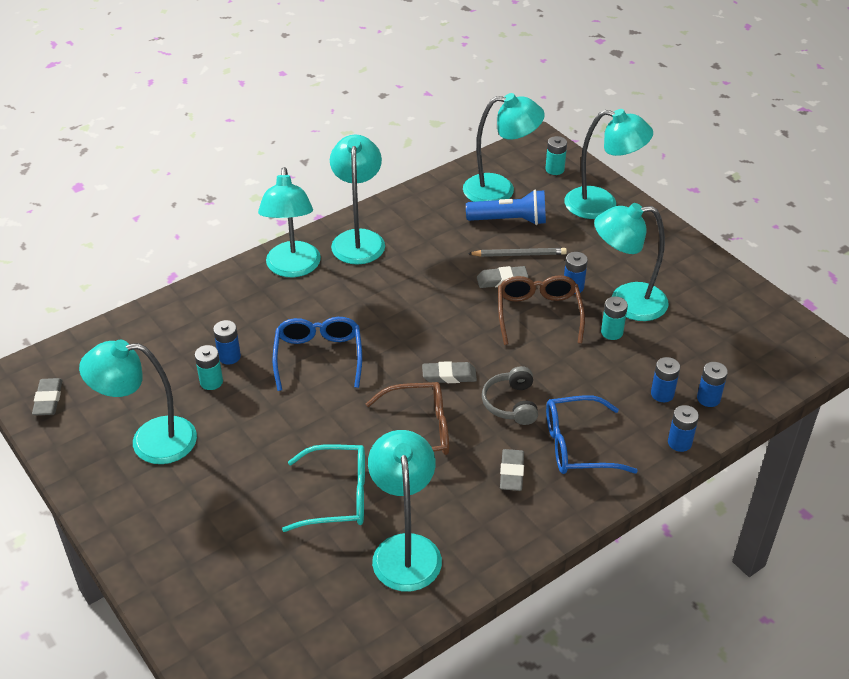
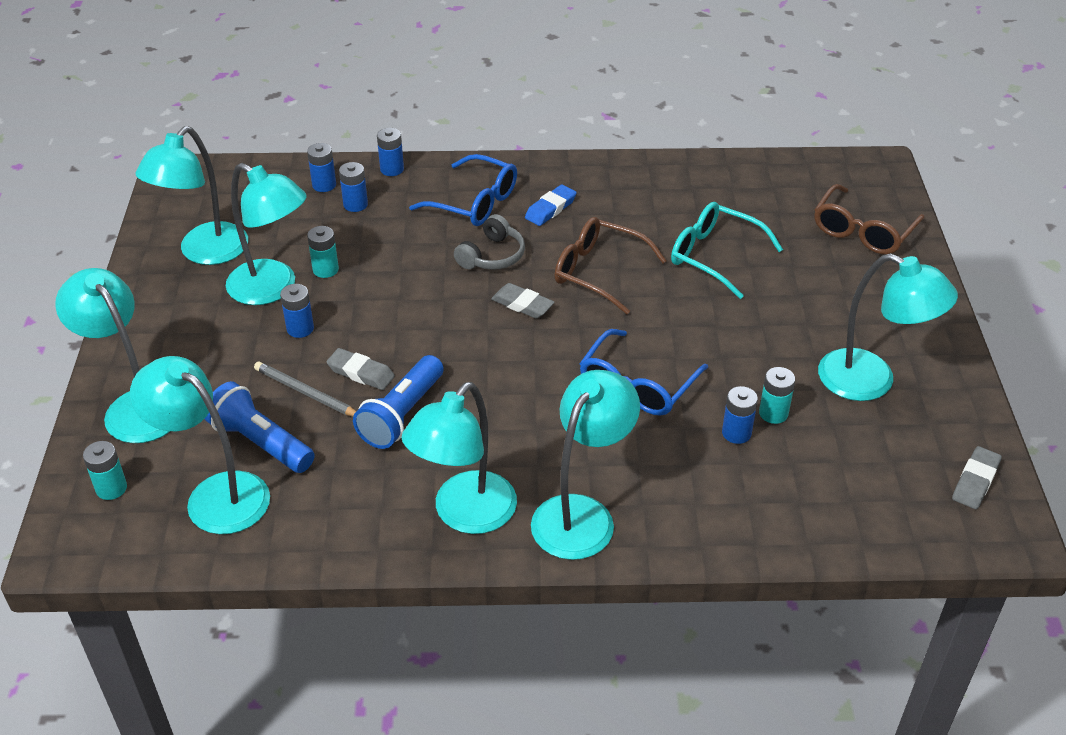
camera: 145 degrees left, 0 degrees up
turquoise lamp [368,430,442,592] -> turquoise lamp moved to [135,126,248,265]
brown glasses [498,275,585,345] -> brown glasses moved to [814,184,925,254]
grey eraser [500,449,524,491] -> blue eraser [525,184,577,226]
none -> blue flashlight [353,355,444,449]

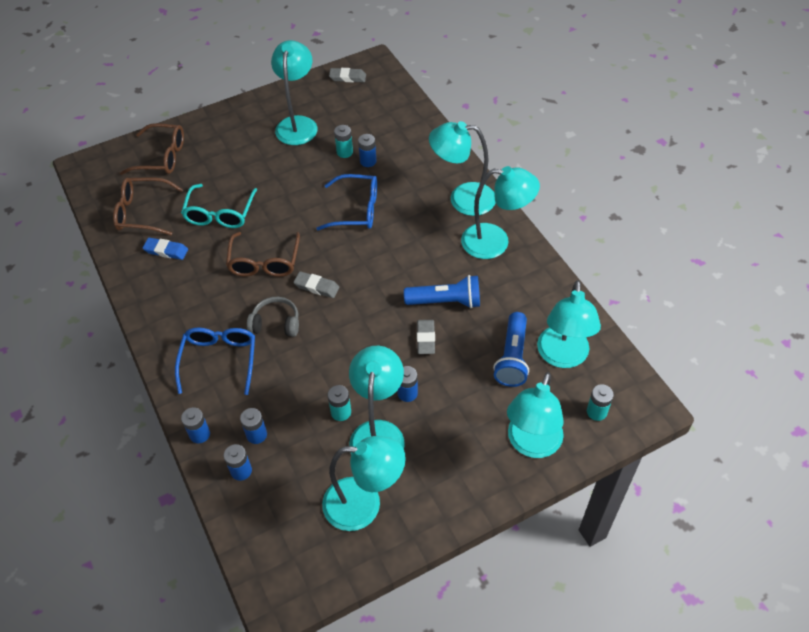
camera: 115 degrees left, 10 degrees up
grey pencil [254,362,356,416] -> none
grey eraser [491,283,555,319] -> grey eraser turned 75 degrees counterclockwise [294,271,339,298]
blue eraser [525,184,577,226] -> blue eraser moved to [143,238,188,260]
none -> brown glasses [113,177,183,235]

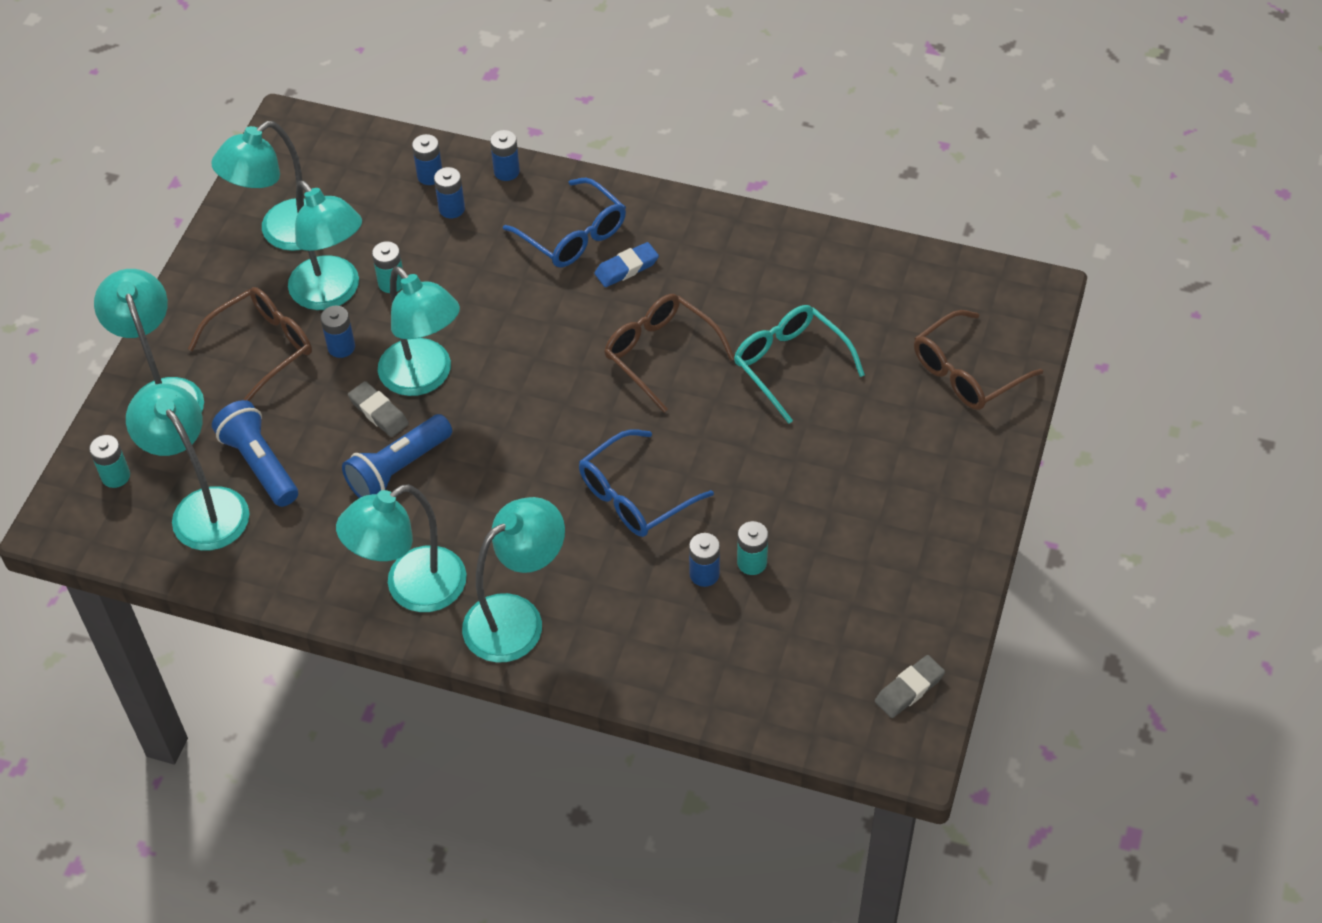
camera: 135 degrees right, 0 degrees up
brown glasses [113,177,183,235] -> brown glasses moved to [188,287,312,401]
blue eraser [143,238,188,260] -> blue eraser moved to [594,242,659,287]
grey headphones [247,297,299,337] -> none
turquoise lamp [271,40,317,145] -> turquoise lamp moved to [378,266,460,396]
grey eraser [294,271,339,298] -> none

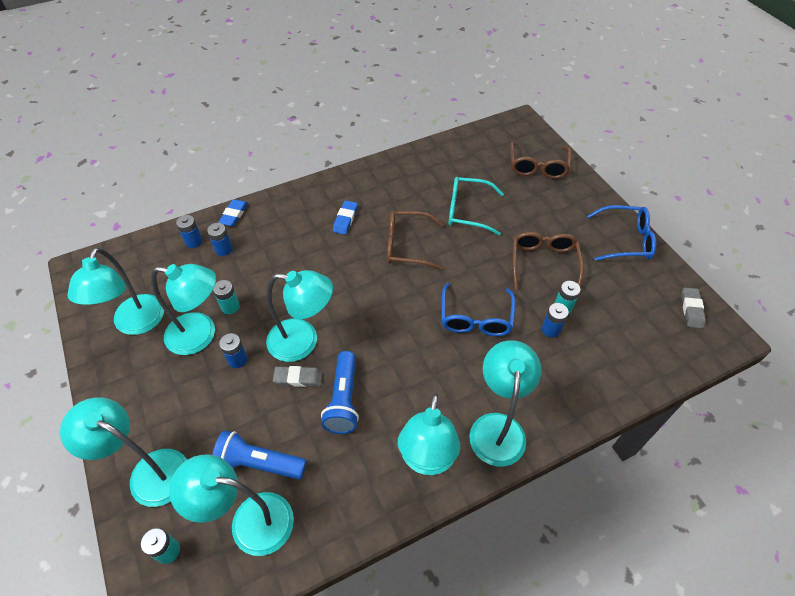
camera: 45 degrees left, 0 degrees up
brown glasses [188,287,312,401] -> brown glasses moved to [513,232,584,289]
blue battery [490,130,520,181] -> blue eraser [218,199,248,226]
blue glasses [503,178,626,267] -> blue glasses moved to [587,205,656,261]

